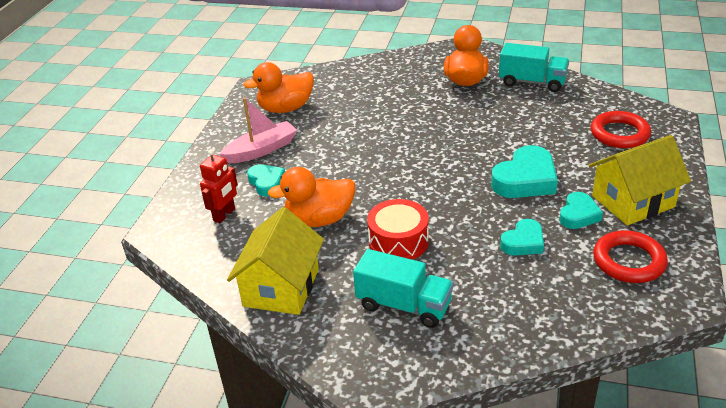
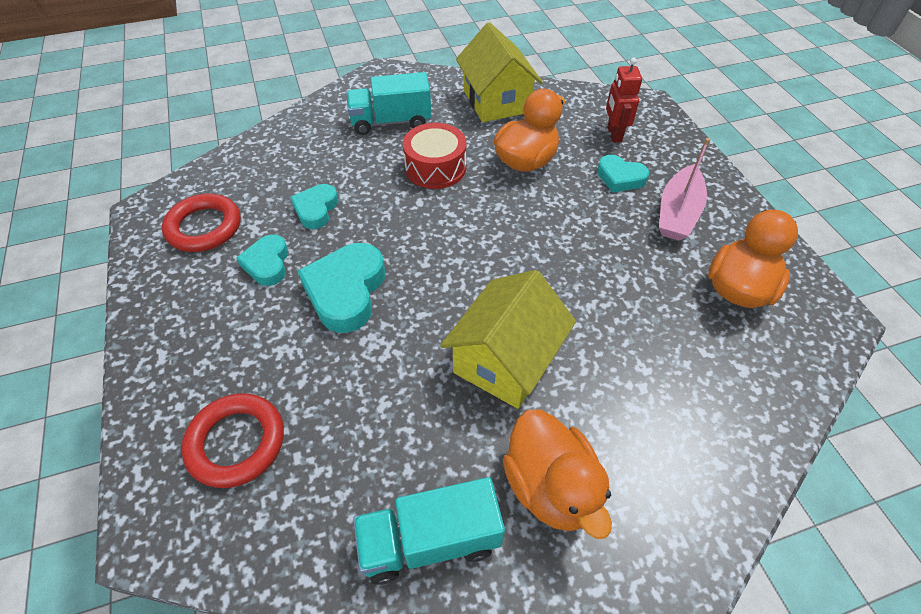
camera: 145 degrees right, 15 degrees up
yellow house [589,135,691,225] -> yellow house moved to [440,270,576,409]

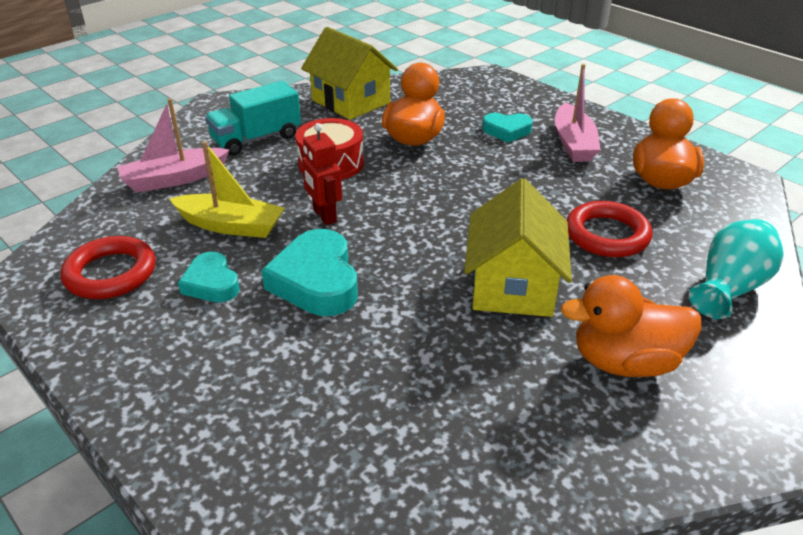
camera: 25 degrees left, 15 degrees down
red ring [181,393,284,488] -> red ring moved to [567,201,653,257]
turquoise heart [290,184,339,229] -> yellow boat [169,141,285,238]
turquoise truck [353,477,505,585] -> none
orange duck [503,410,612,539] -> orange duck turned 135 degrees clockwise [560,275,702,377]
red robot [606,57,642,143] -> red robot moved to [302,123,342,225]
none -> pink boat [117,98,229,193]
none -> turquoise vase [689,219,783,319]

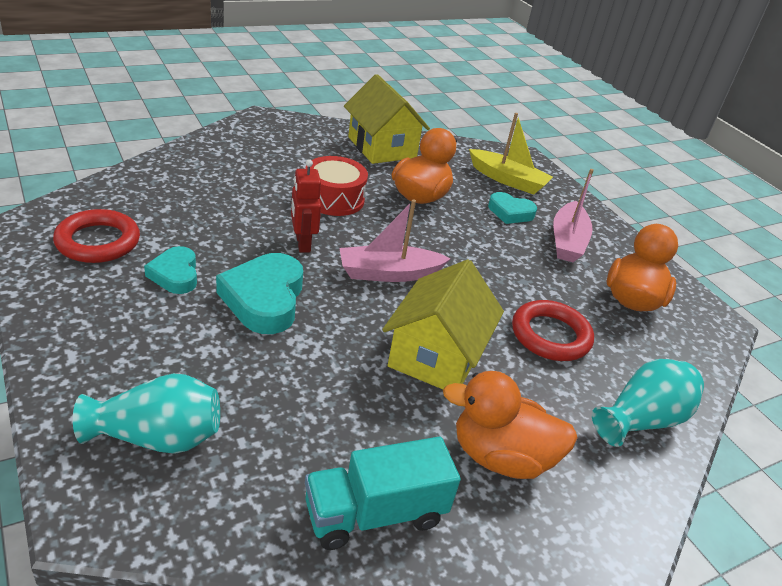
camera: 10 degrees right, 0 degrees up
pink boat [117,98,229,193] -> pink boat moved to [339,199,451,282]
yellow boat [169,141,285,238] -> yellow boat moved to [469,113,553,195]
turquoise truck [205,81,301,156] -> turquoise truck moved to [305,437,461,550]
none -> turquoise vase [73,373,220,454]

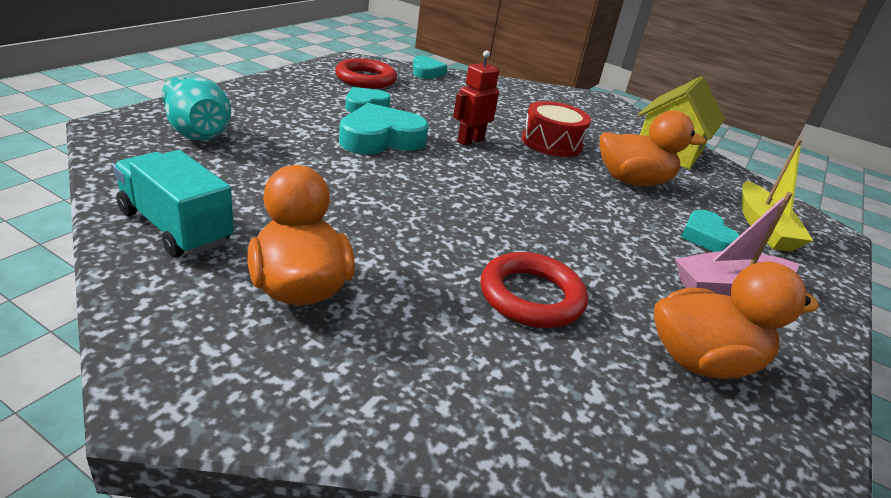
camera: 60 degrees right, 5 degrees down
pink boat [339,199,451,282] -> none
yellow house [382,259,504,389] -> none
turquoise vase [592,359,704,447] -> none
none -> turquoise heart [413,56,447,79]

